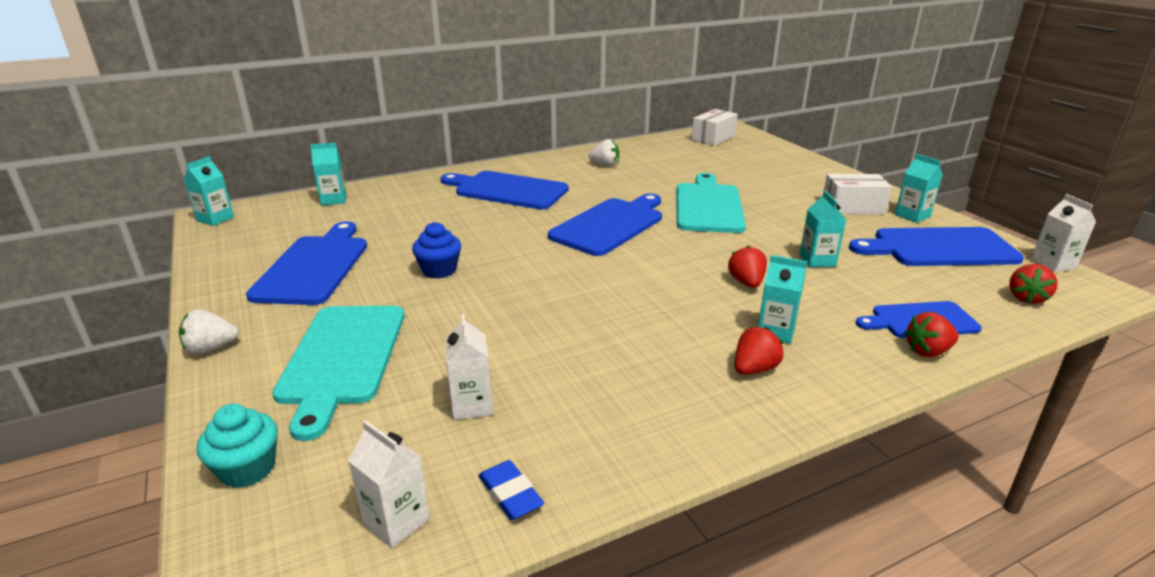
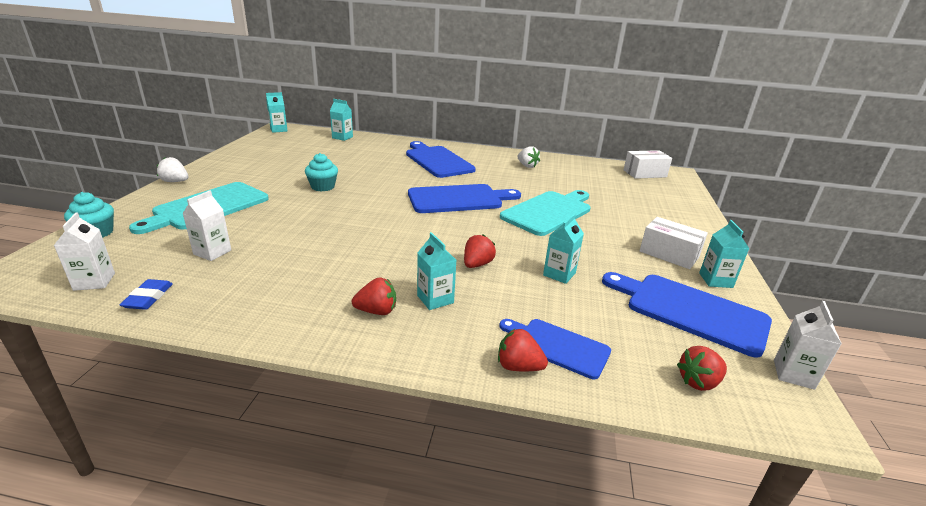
camera: 35 degrees right, 0 degrees up
blue cutting board [246,221,367,305] -> none
blue cupcake [412,222,461,279] -> turquoise cupcake [305,153,338,192]

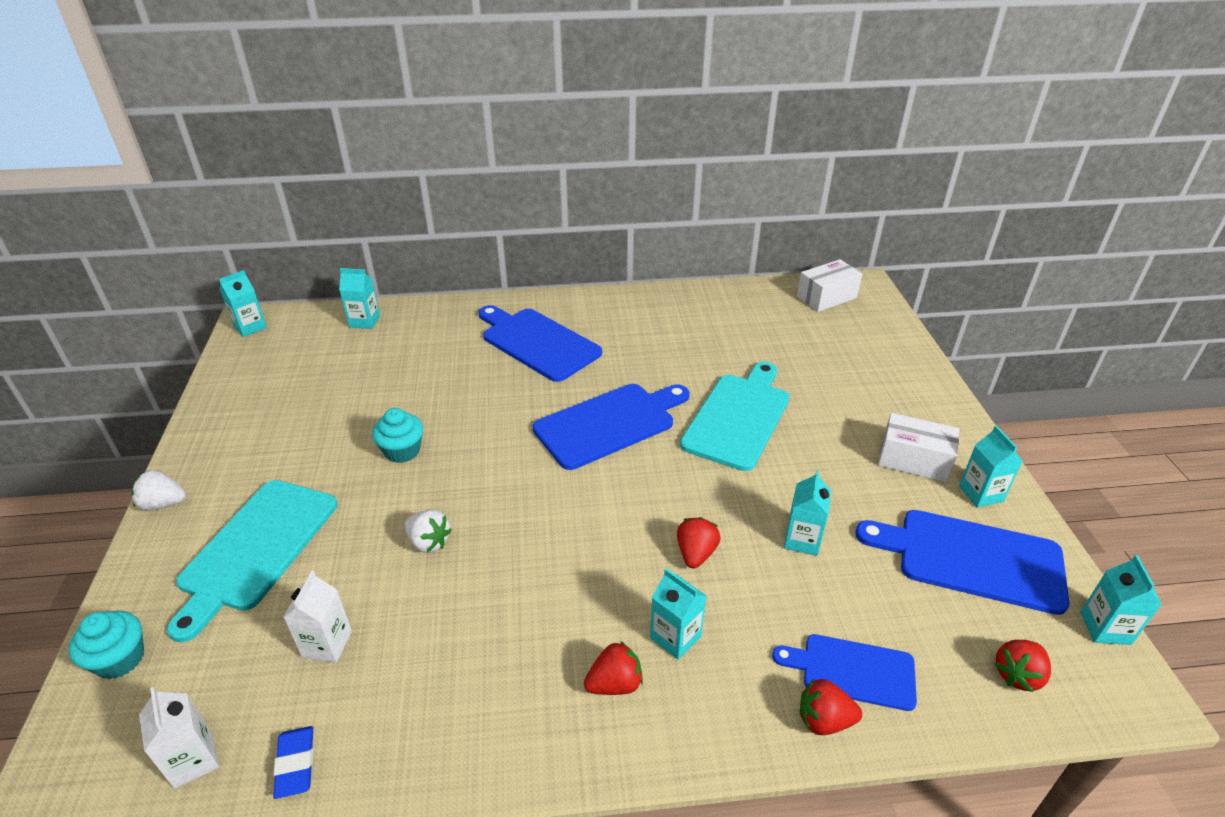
camera: 15 degrees left, 10 degrees up
white strawberry [518,146,540,168] -> white strawberry moved to [405,509,452,553]
white carton [774,301,842,390] -> turquoise carton [1080,555,1162,645]

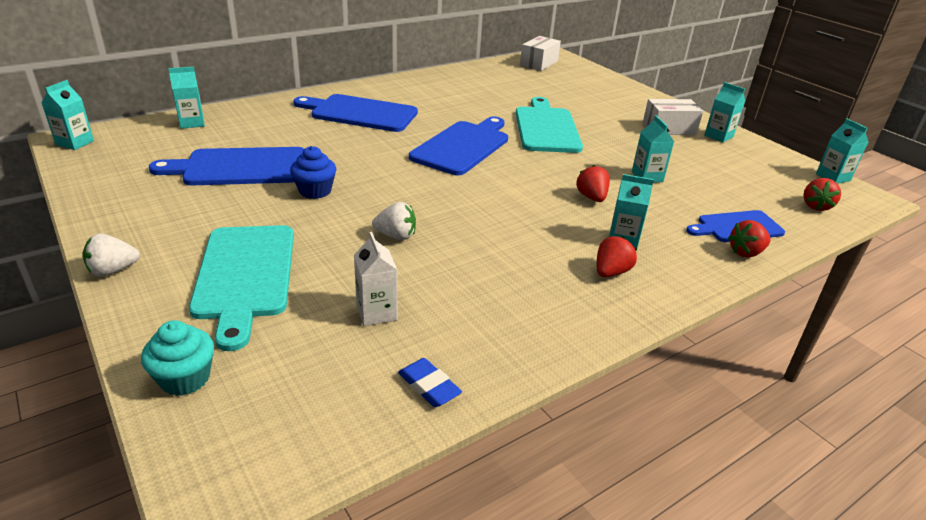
camera: 30 degrees left, 5 degrees down
white carton [139,687,219,789] -> none
turquoise cupcake [372,408,423,463] -> blue cupcake [290,146,336,199]
blue cutting board [855,510,1069,615] -> blue cutting board moved to [149,147,304,185]

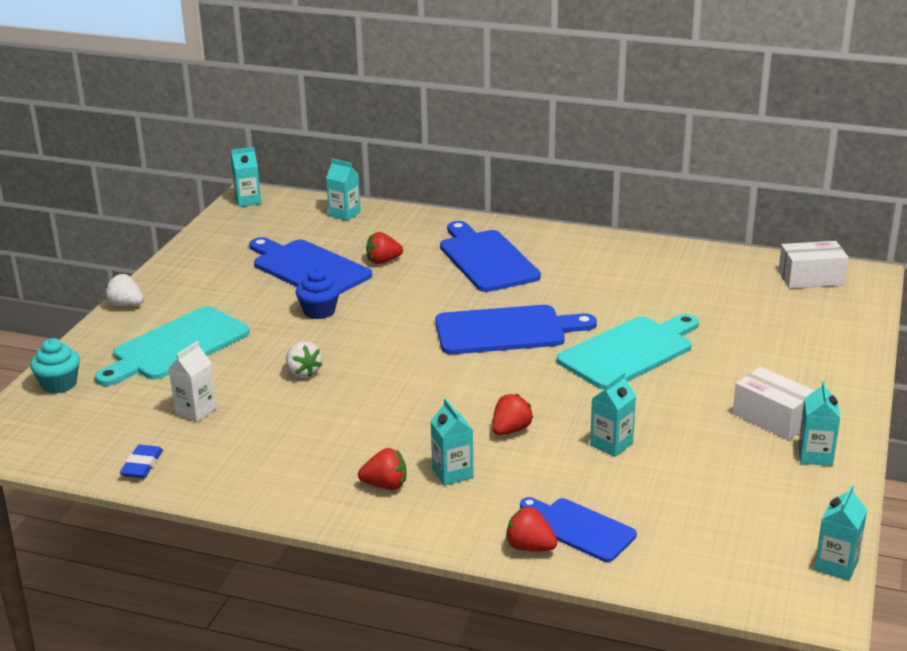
camera: 55 degrees right, 5 degrees down
red strawberry [803,178,841,211] -> red strawberry moved to [366,232,403,264]

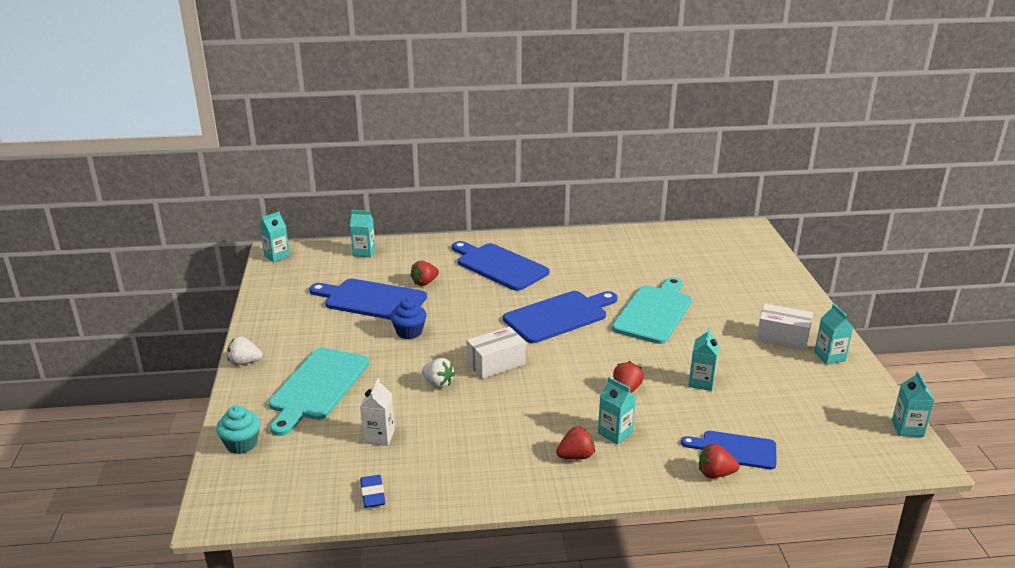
camera: 25 degrees left, 0 degrees up
white box [778,241,848,289] -> white box moved to [466,327,526,379]

